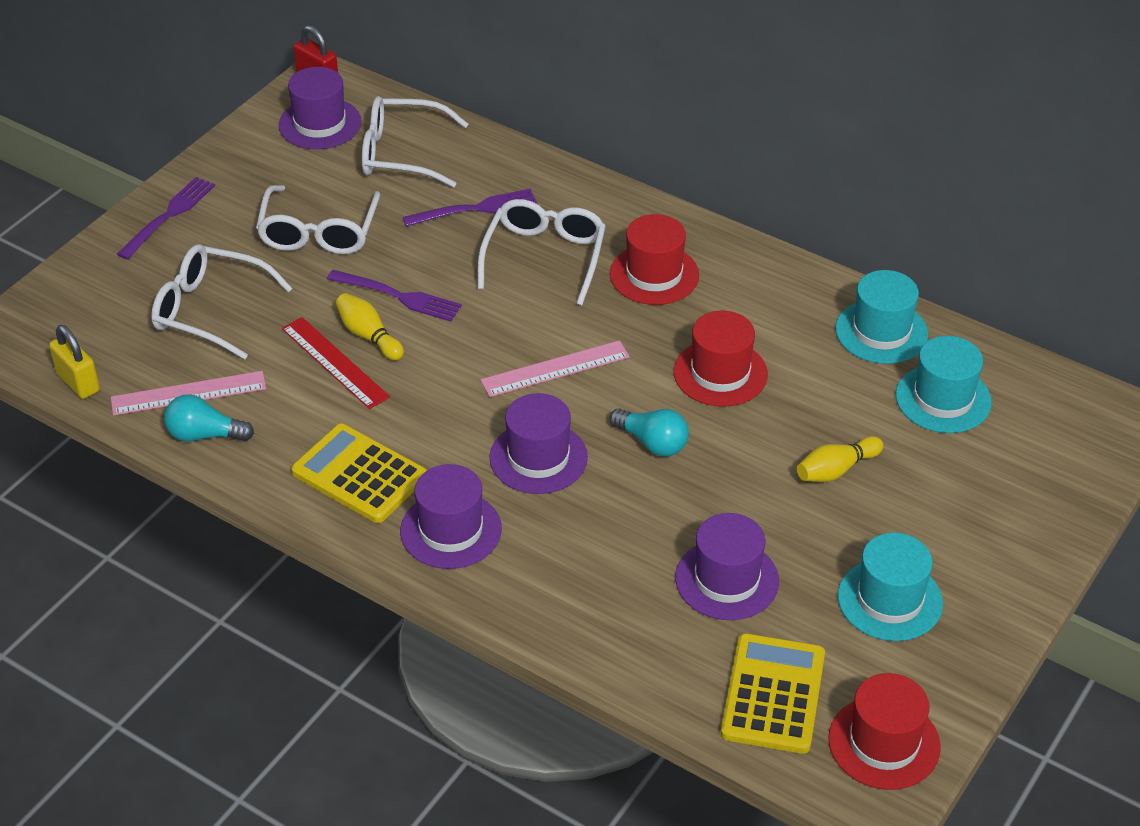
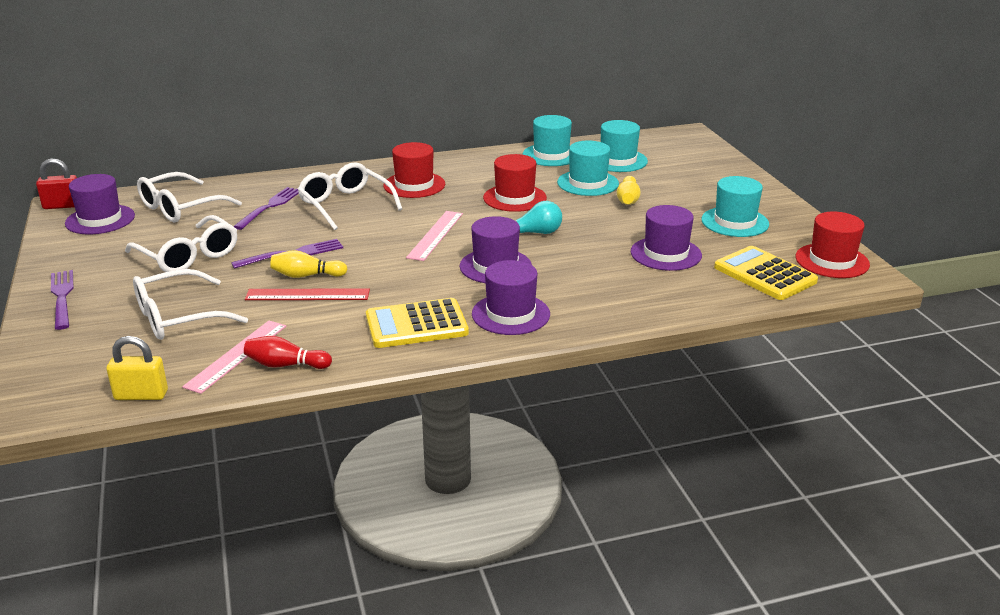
camera: 50 degrees left, 15 degrees down
turquoise light bulb [164,394,254,442] -> red bowling pin [244,336,332,369]
none -> turquoise hat [557,141,619,196]

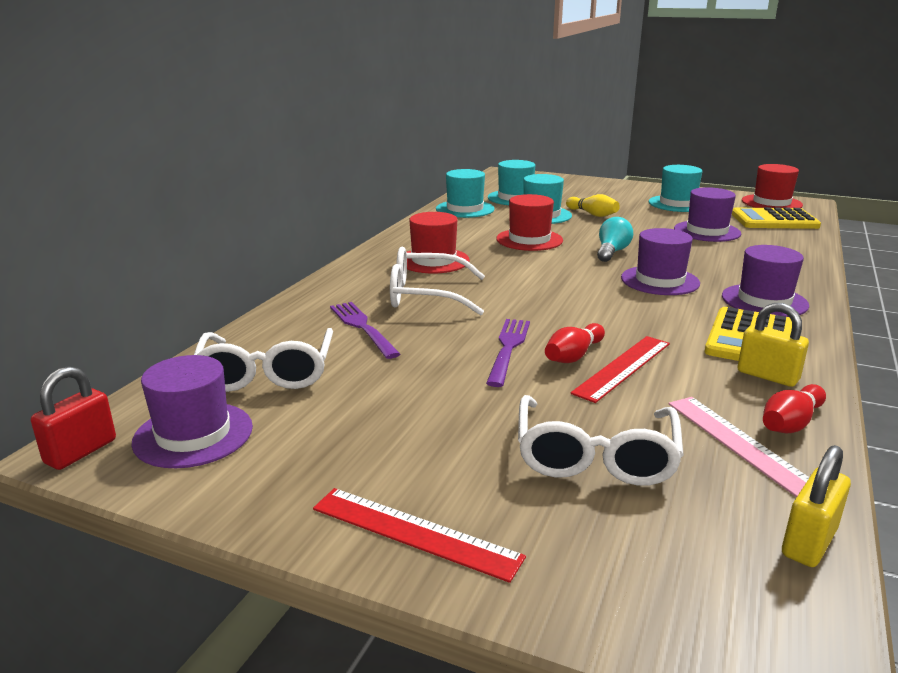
camera: 50 degrees left, 5 degrees down
purple fork [51,270,74,330] -> red ruler [313,488,526,583]
white glasses [125,215,237,272] -> none
yellow bowling pin [270,250,348,278] -> red bowling pin [545,323,605,363]
pink ruler [406,211,463,261] -> none
none -> yellow padlock [738,303,809,387]

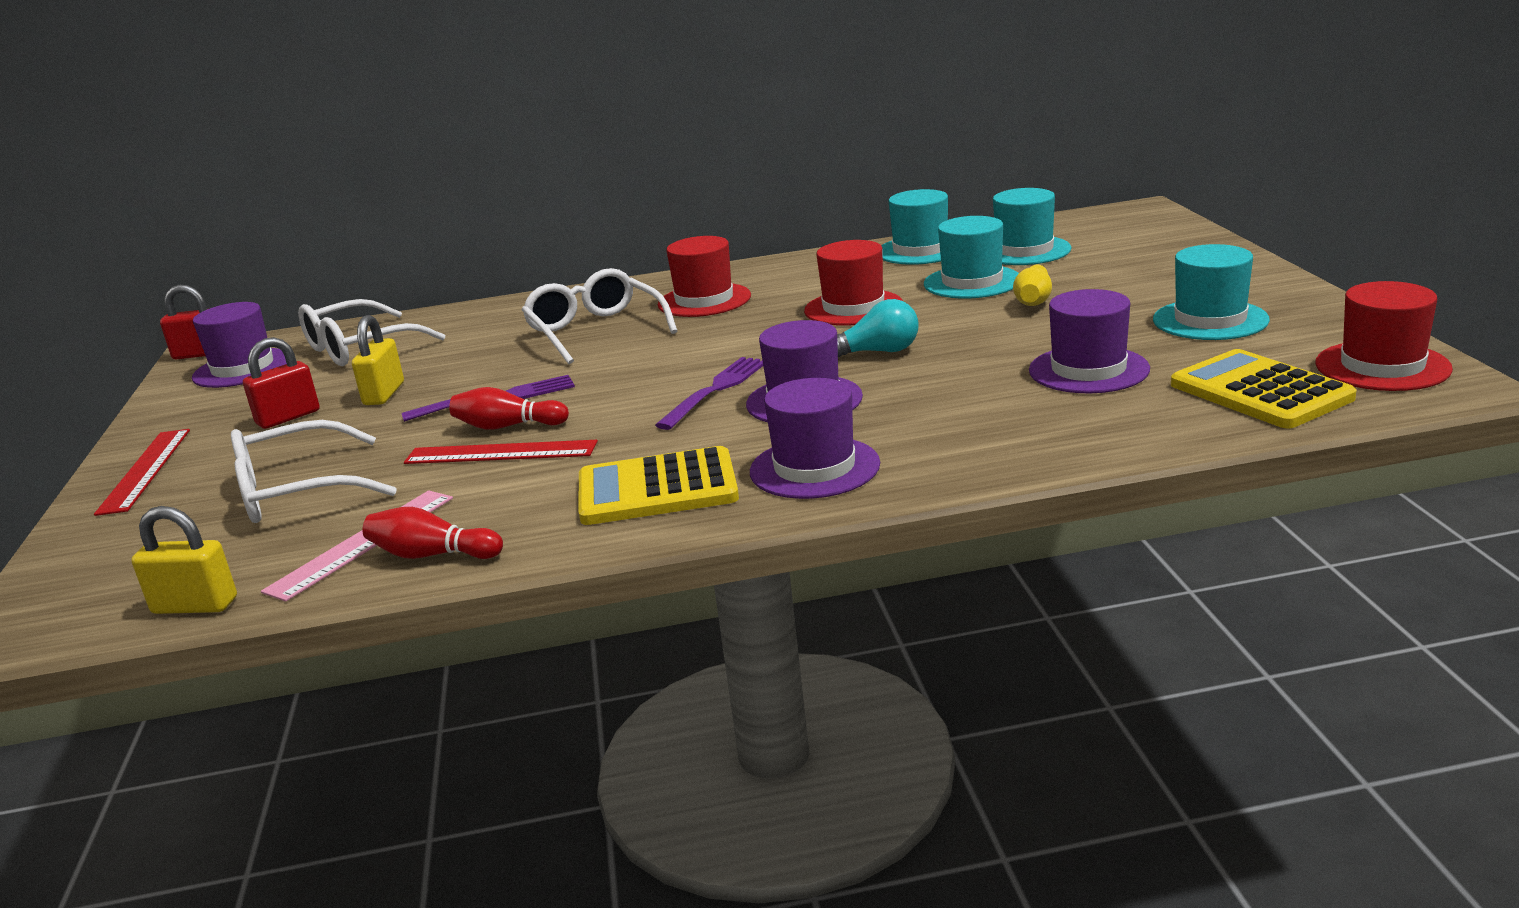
camera: 60 degrees right, 0 degrees up
purple fork [330,302,400,359] -> purple fork moved to [655,357,763,430]
yellow padlock [738,303,809,387] -> yellow padlock moved to [352,315,404,405]
none -> red padlock [243,337,320,429]

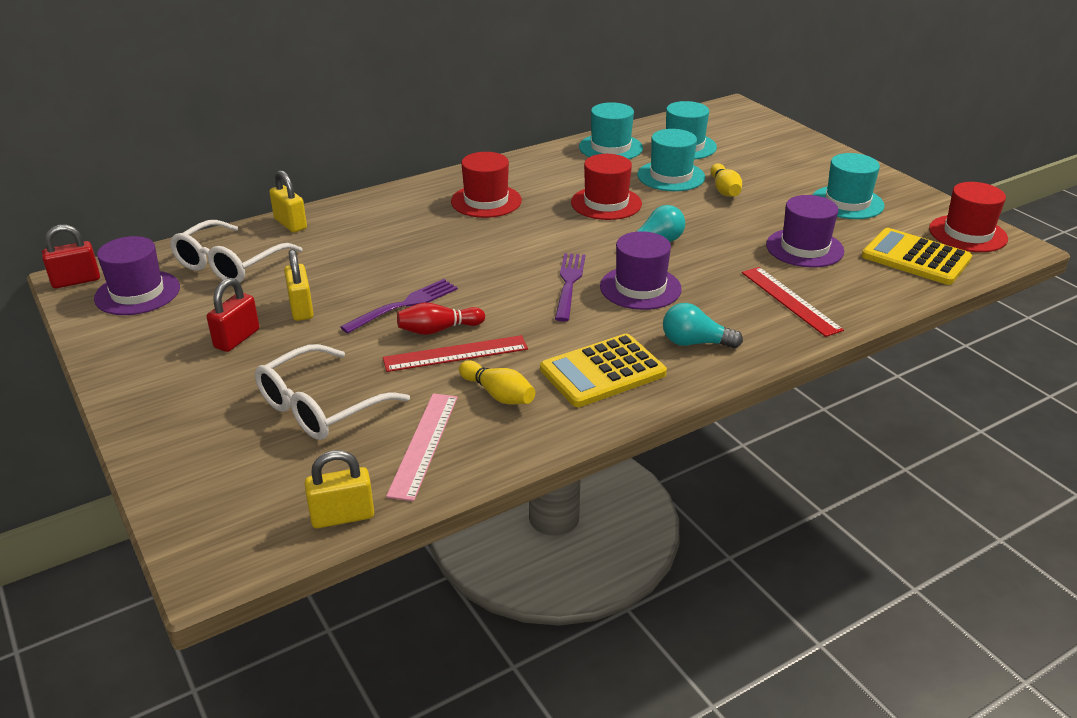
camera: 25 degrees left, 10 degrees up
red ruler [94,429,190,516] -> red ruler moved to [742,267,844,337]
red bowling pin [362,507,503,559] -> none
white glasses [522,268,677,364] -> none
purple hat [750,378,880,499] -> turquoise light bulb [663,303,743,348]
none -> yellow padlock [269,170,307,233]
none -> yellow bowling pin [459,360,535,404]

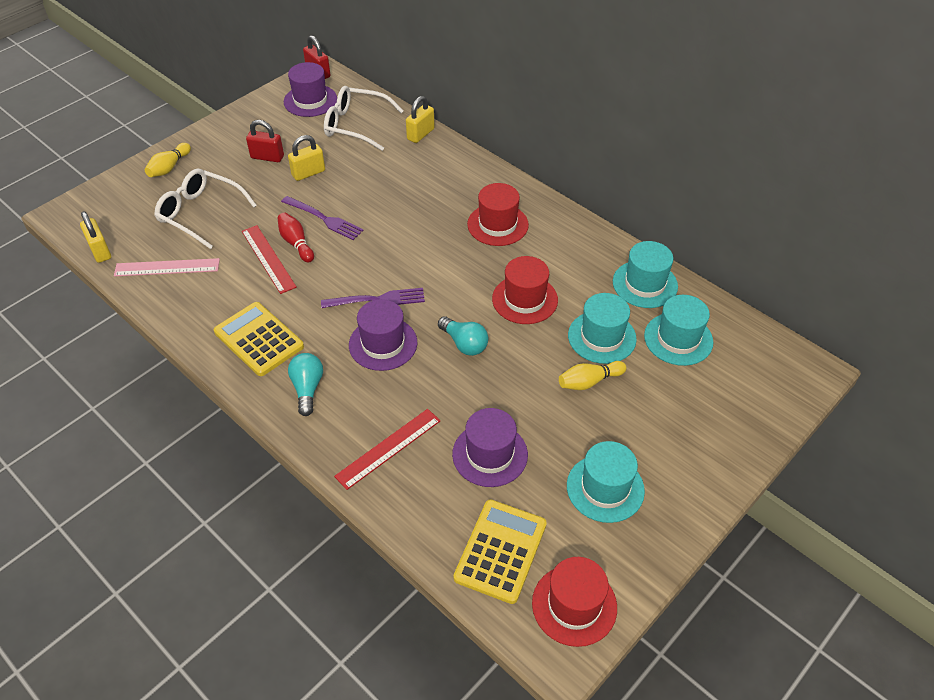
camera: 75 degrees right, 15 degrees up
yellow bowling pin [459,360,535,404] -> yellow bowling pin moved to [145,143,191,177]

